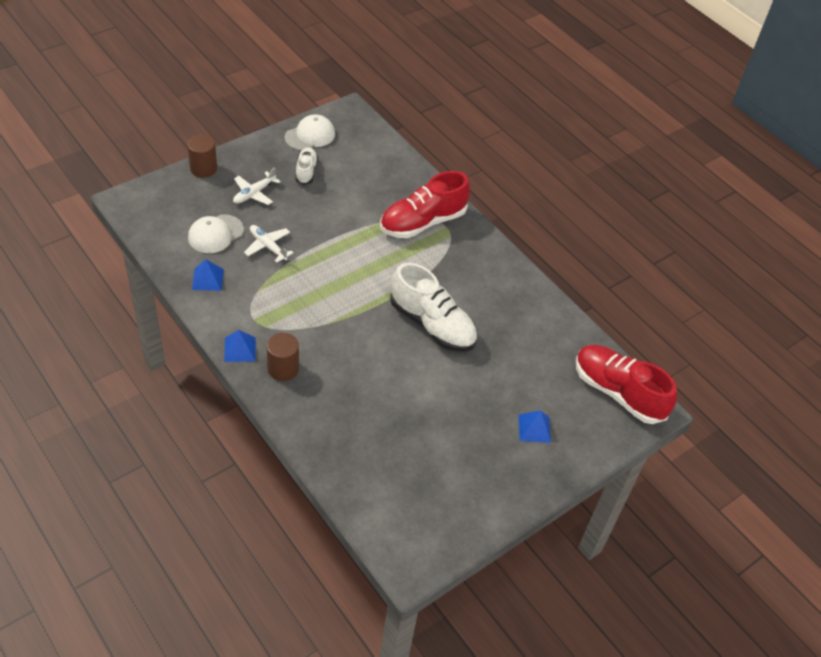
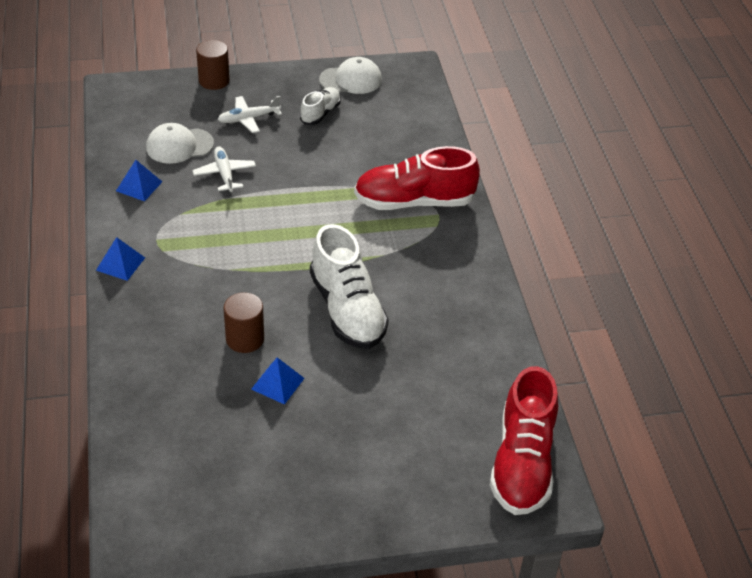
camera: 30 degrees right, 5 degrees down
brown cylinder [267,333,299,381] -> brown cylinder moved to [224,292,264,353]
blue pyramid [519,410,551,443] -> blue pyramid moved to [251,357,305,405]
red shoe [576,345,677,424] -> red shoe turned 150 degrees counterclockwise [490,366,558,515]

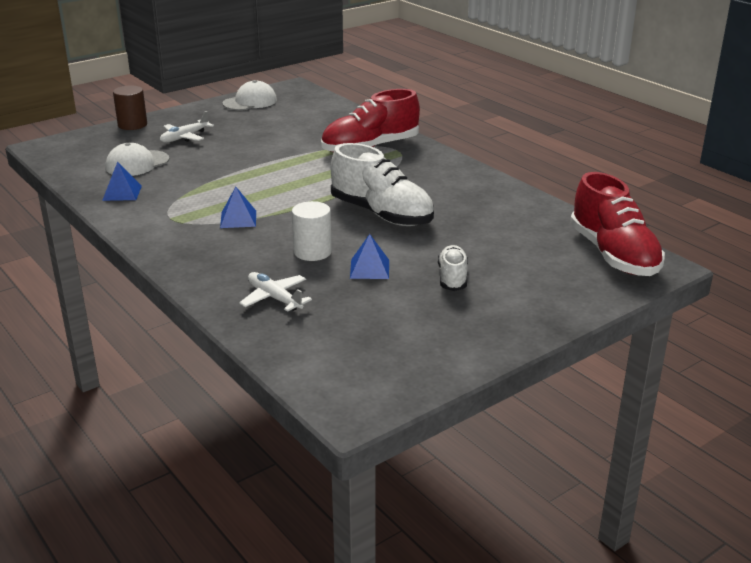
camera: 25 degrees left, 15 degrees down
blue pyramid [96,237,145,281] -> blue pyramid moved to [220,187,256,228]
white plane [192,146,256,192] -> white plane moved to [239,272,312,312]
brown cylinder [224,292,264,353] -> white cylinder [292,201,332,261]
white shoe [300,87,341,125] -> white shoe moved to [438,245,468,291]

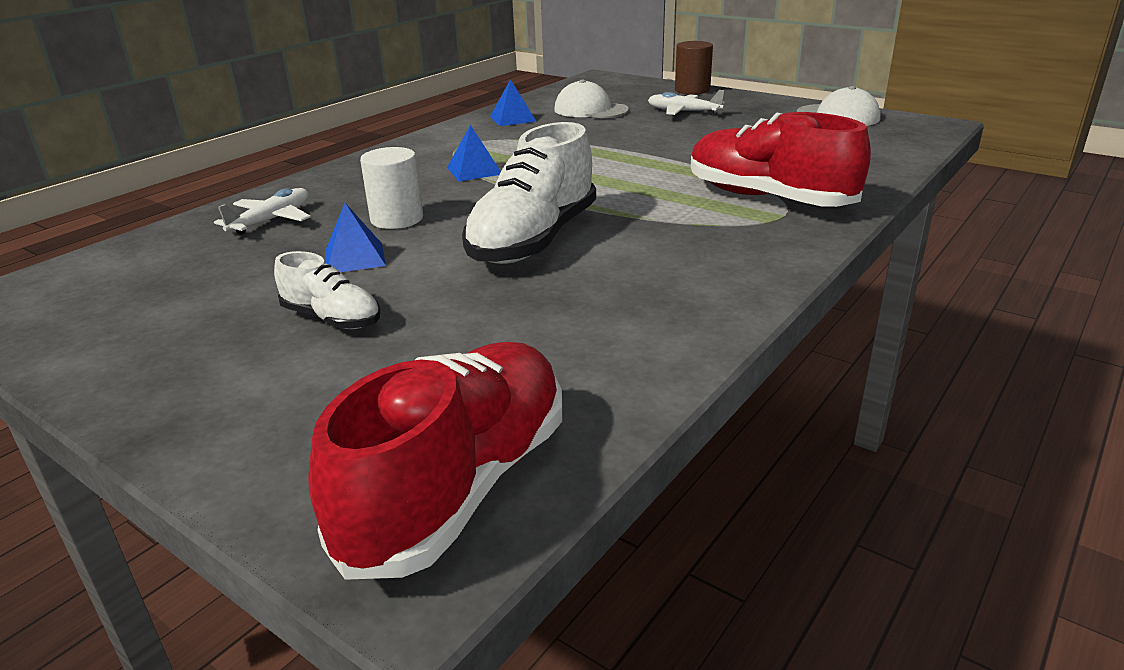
camera: 75 degrees right, 0 degrees up
white shoe [438,245,468,291] -> white shoe turned 45 degrees clockwise [274,251,380,329]
red shoe [570,172,665,276] -> red shoe turned 150 degrees clockwise [308,342,562,580]

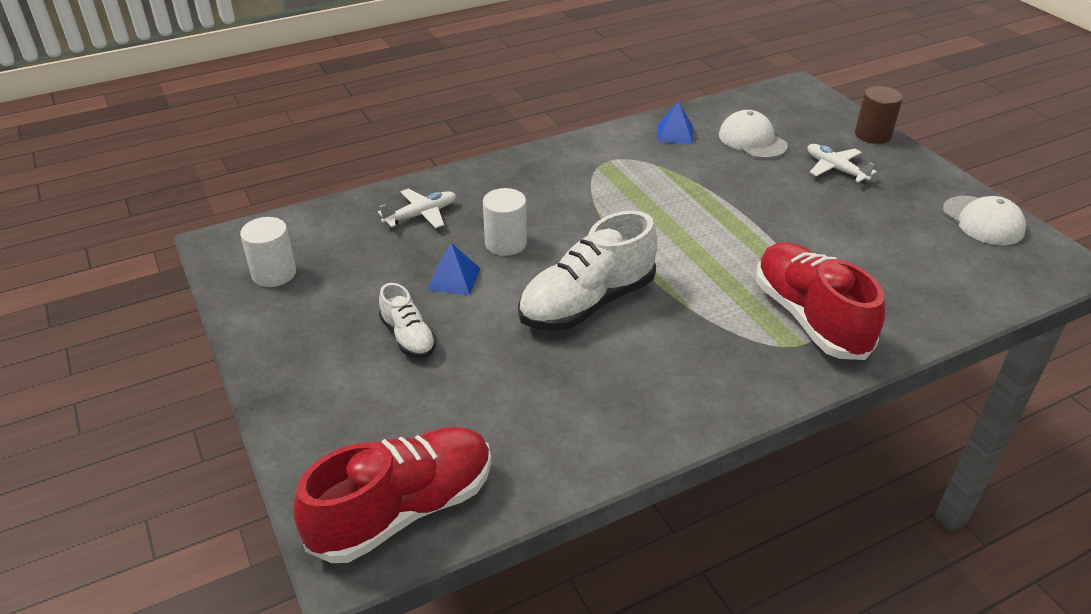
camera: 25 degrees right, 10 degrees up
blue pyramid [447,125,501,181] -> none
none -> white cylinder [240,217,296,287]

